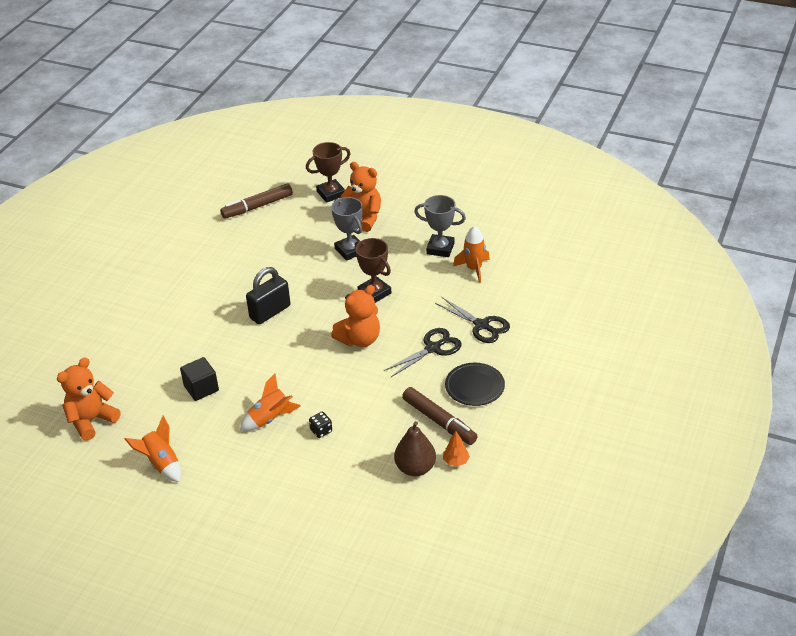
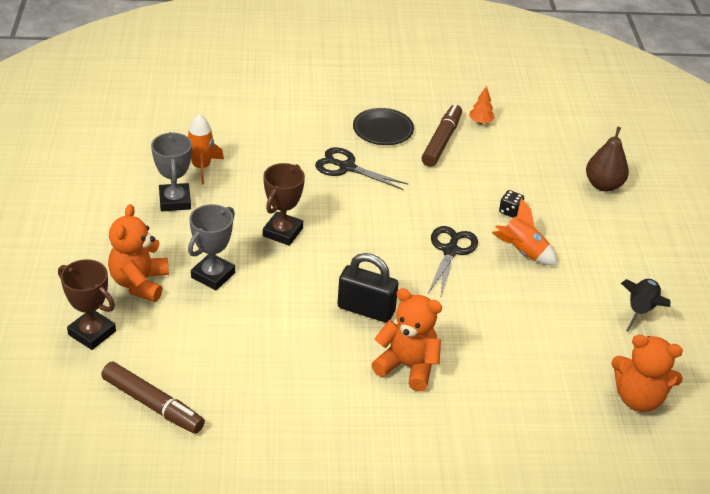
camera: 120 degrees left, 0 degrees up
orange rocket [125,415,181,482] -> black rocket [621,279,670,332]
black cube [180,357,219,401] -> none
orange teddy bear [331,285,380,347] -> orange teddy bear moved to [371,288,442,391]
brown pear [394,421,436,476] -> brown pear moved to [586,127,629,192]
black scissors [435,297,510,343] -> black scissors moved to [428,226,478,296]

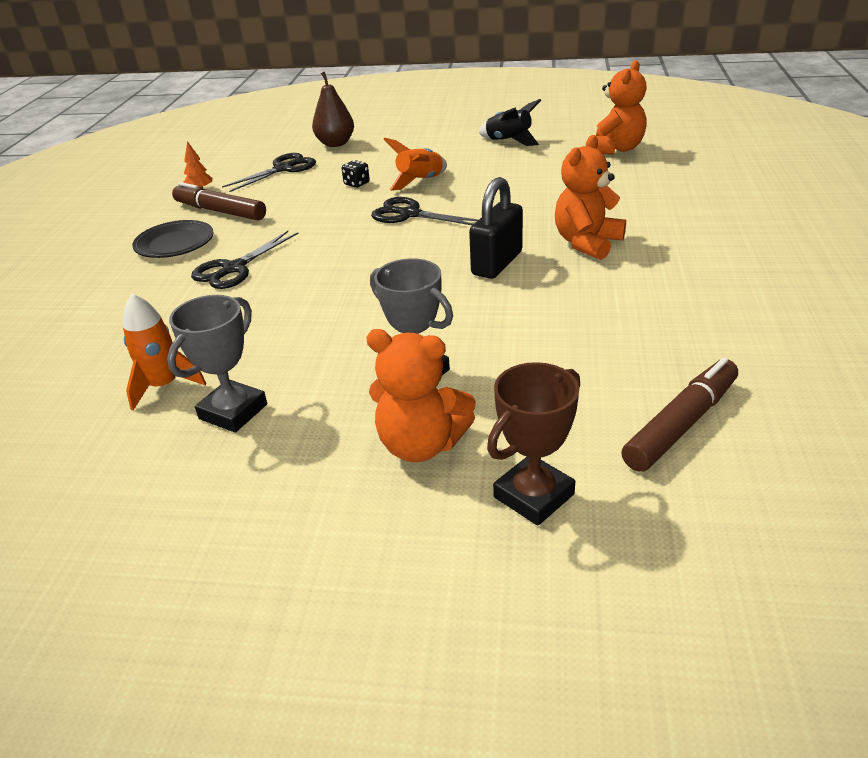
camera: 75 degrees left, 5 degrees down
grey trophy [151,132,192,211] -> grey trophy turned 60 degrees counterclockwise [167,295,267,433]
brown trophy [263,163,305,246] -> none
none -> black scissors [222,153,316,192]

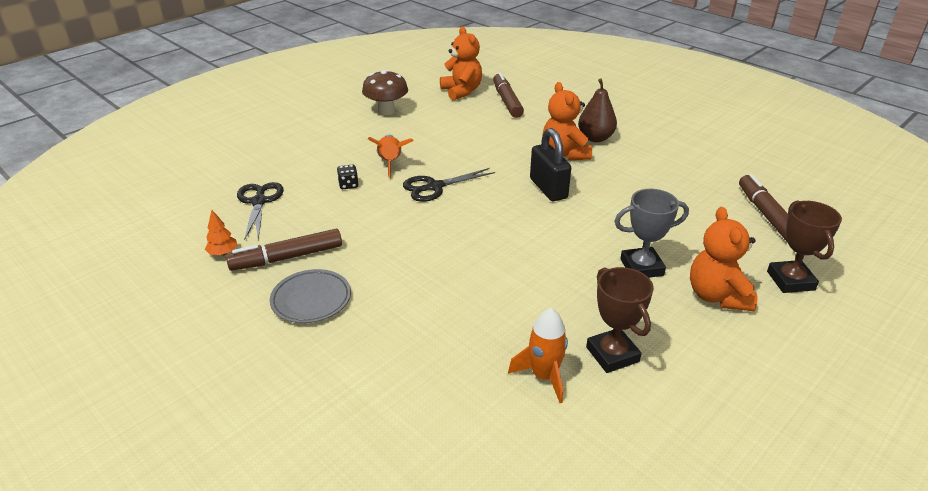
camera: 55 degrees left, 0 degrees up
black plate [132,220,214,258] -> grey plate [270,269,351,323]
grey trophy [167,295,267,433] -> brown trophy [586,267,654,373]
black scissors [191,231,299,289] -> none
brown pear [312,72,354,147] -> brown pear moved to [578,79,617,142]
orange teddy bear [366,329,476,462] -> orange teddy bear turned 120 degrees clockwise [690,207,757,311]
black rocket [479,99,541,146] -> brown mushroom [362,70,408,115]
none -> brown marker [493,72,524,118]

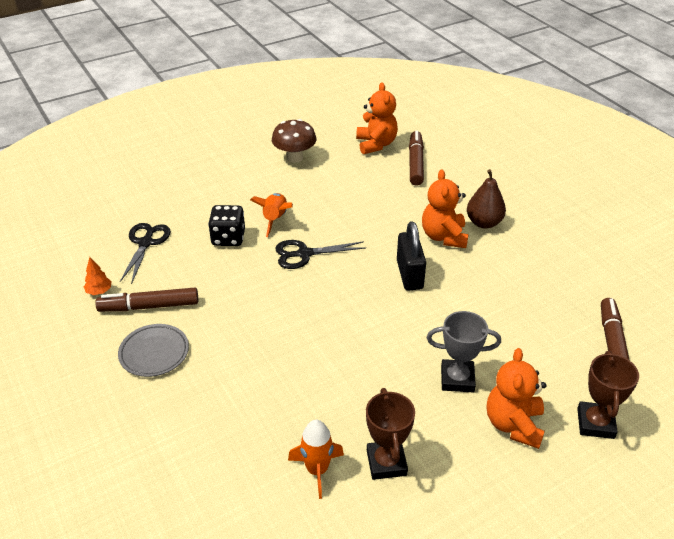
camera: 15 degrees right, 5 degrees up
black dice [337,165,359,189] -> black dice [208,205,245,246], size x1.81

